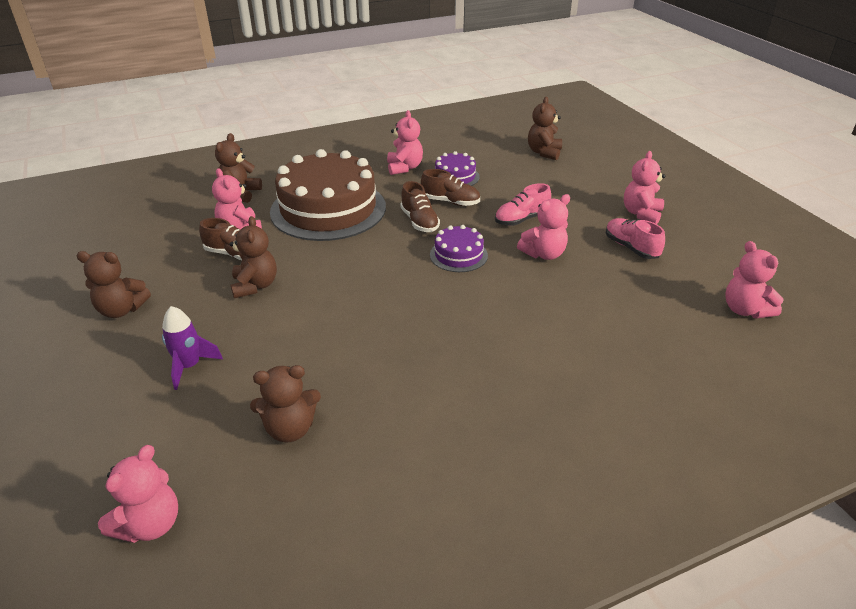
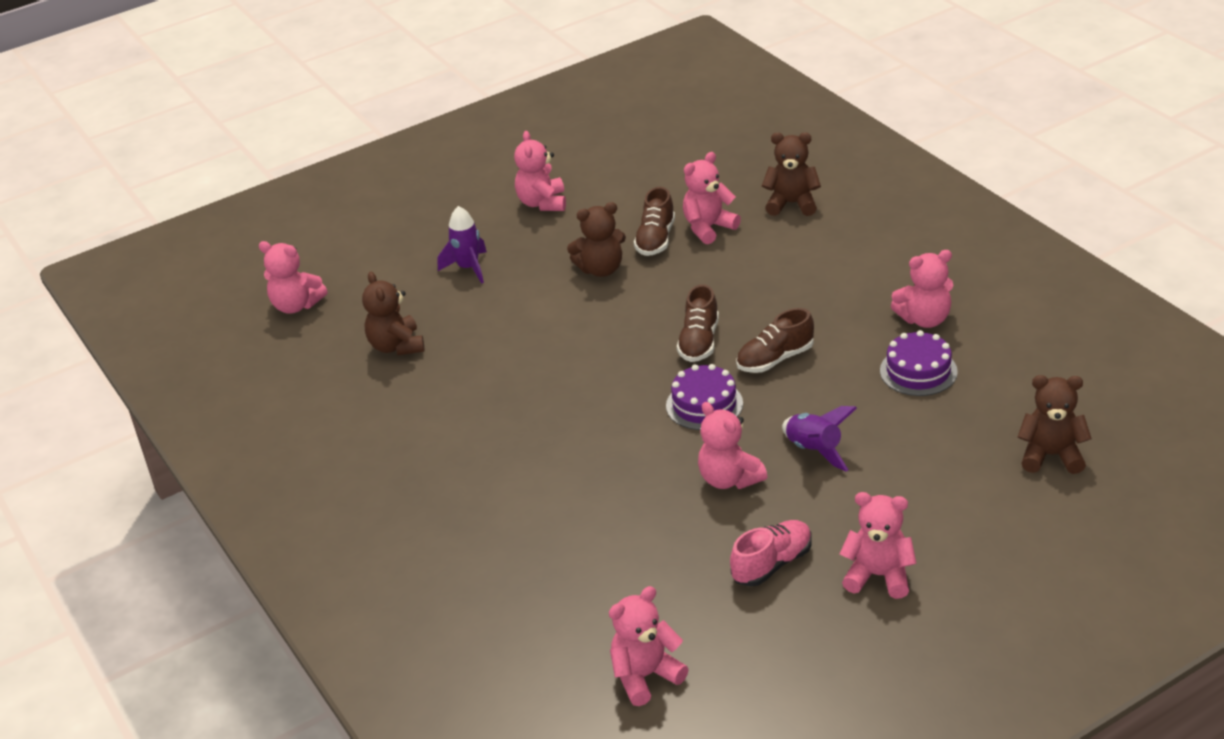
camera: 85 degrees right, 0 degrees up
brown teddy bear [77,251,151,318] -> pink teddy bear [514,131,566,211]
brown cake [270,149,386,241] -> none
brown shoe [421,169,480,206] -> brown shoe moved to [677,284,719,362]
pink shoe [495,183,551,226] -> purple rocket [782,406,857,472]

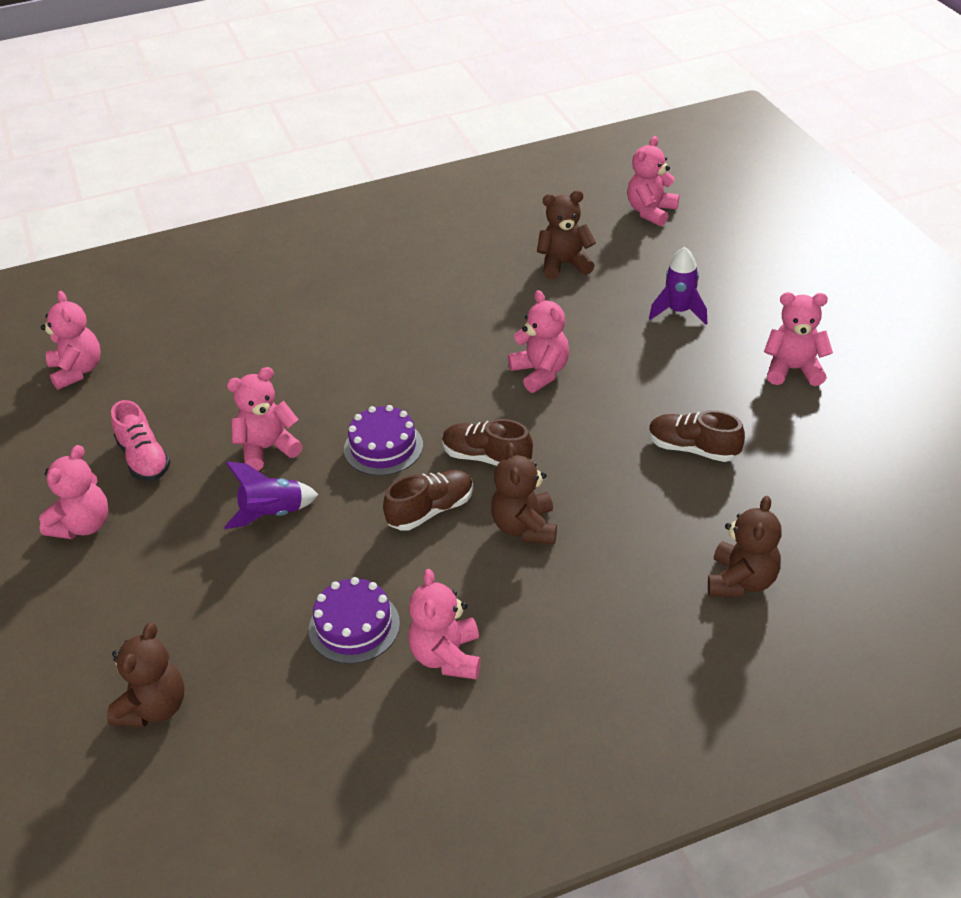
camera: 100 degrees right, 5 degrees up
brown teddy bear [567,202,626,277] -> brown teddy bear moved to [491,443,557,545]
pink teddy bear [683,152,741,244] -> pink teddy bear moved to [508,290,569,393]
brown shoe [736,308,814,373] -> brown shoe turned 75 degrees clockwise [383,470,473,531]

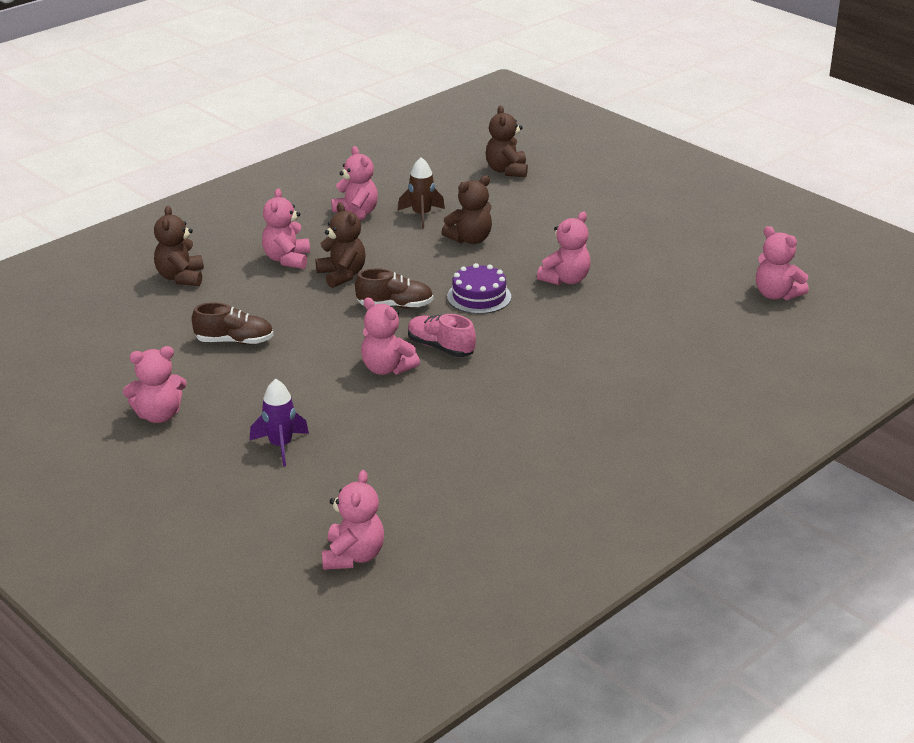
camera: 155 degrees right, 10 degrees down
pink teddy bear [39,445,108,539] -> pink teddy bear moved to [262,188,310,269]
pink shoe [111,400,171,481] -> pink shoe moved to [408,314,476,357]
purple rocket [224,462,318,529] -> none
purple cake [309,577,400,664] -> brown rocket [398,157,445,228]
brown shoe [383,470,473,531] -> none
brown teddy bear [537,190,596,280] -> brown teddy bear moved to [442,175,492,244]

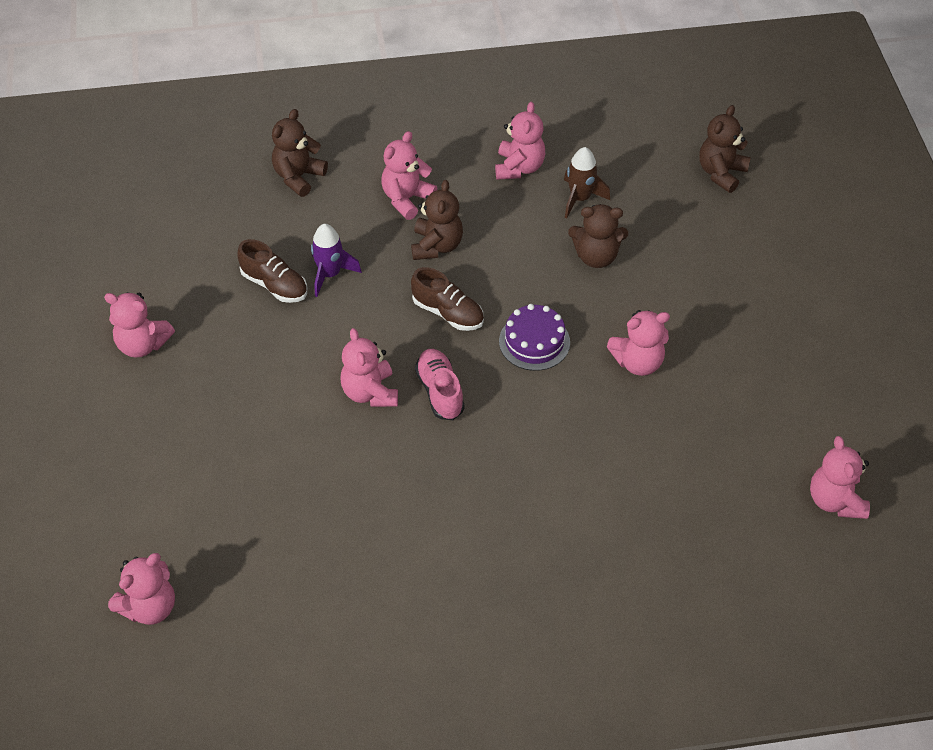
camera: 35 degrees right, 20 degrees up
purple rocket [250,379,309,466] -> purple rocket moved to [311,224,362,297]

